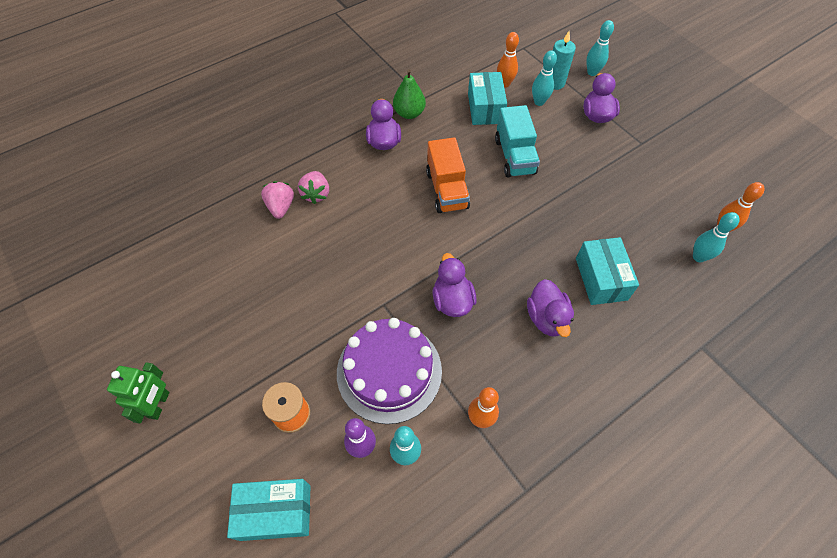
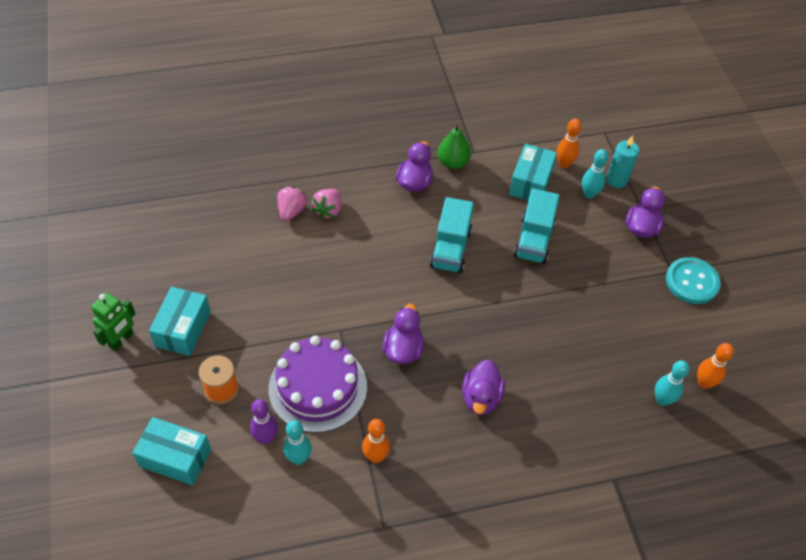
camera: 20 degrees right, 5 degrees down
orange truck [426,137,470,213] -> turquoise truck [430,197,474,273]
turquoise box [576,237,639,305] -> turquoise box moved to [149,287,211,356]
turquoise bowling pin [586,20,614,76] -> none
none -> turquoise button [666,257,721,304]

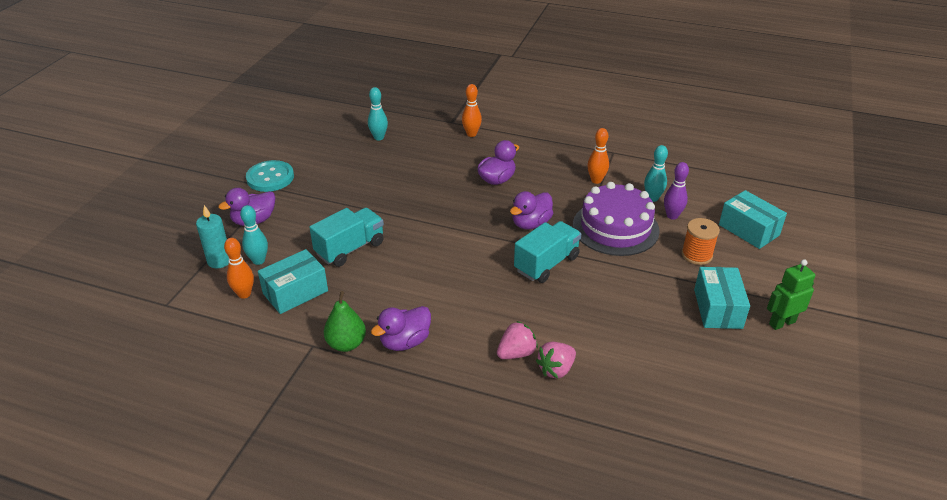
camera: 145 degrees left, 15 degrees down
turquoise box [149,287,211,356] -> turquoise box turned 45 degrees counterclockwise [694,267,750,329]
turquoise truck [430,197,474,273] -> turquoise truck moved to [514,221,581,283]
orange bowling pin [697,343,734,389] -> orange bowling pin moved to [462,84,482,137]

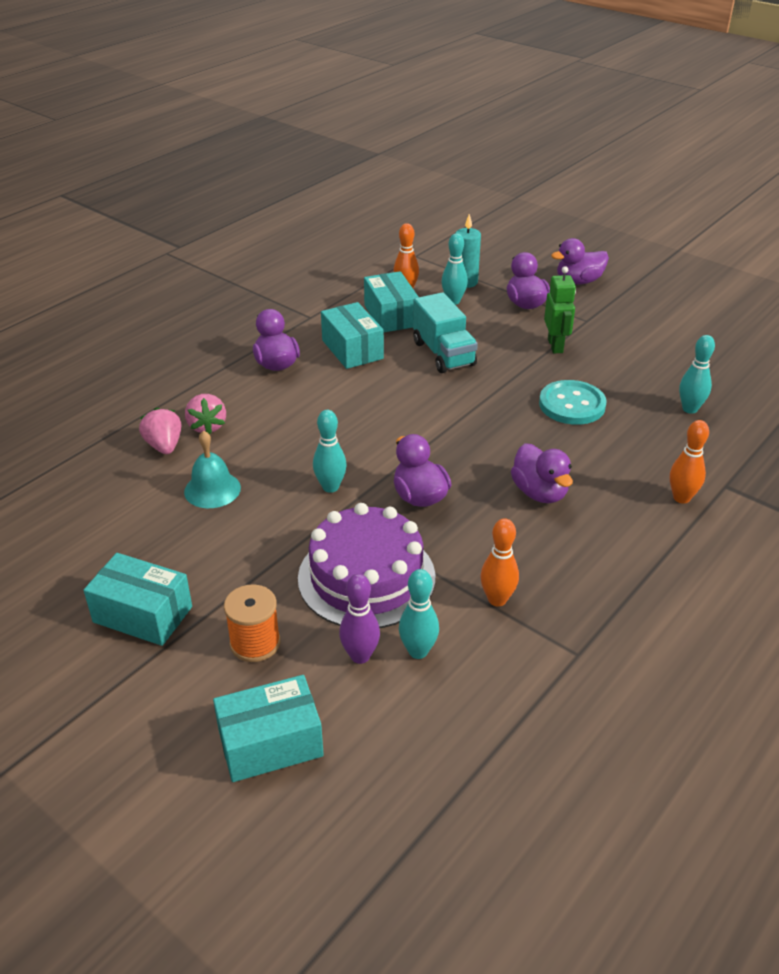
camera: 110 degrees right, 0 degrees up
turquoise button [246,160,294,192] -> turquoise button moved to [539,380,607,425]
green pear [324,291,366,352] -> none
turquoise truck [514,221,581,283] -> turquoise bowling pin [313,410,347,493]
green robot [767,259,815,330] -> green robot moved to [544,266,576,353]
none -> turquoise bell [184,430,241,508]
none -> turquoise box [321,302,384,369]
none -> purple duck [551,238,609,284]

